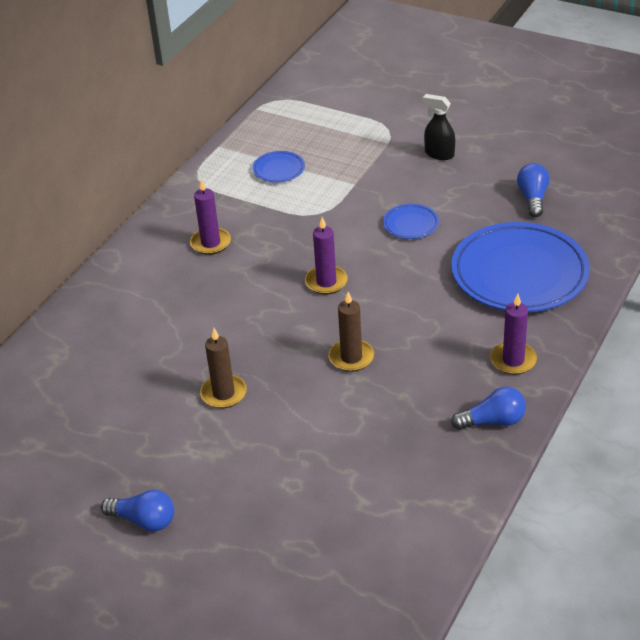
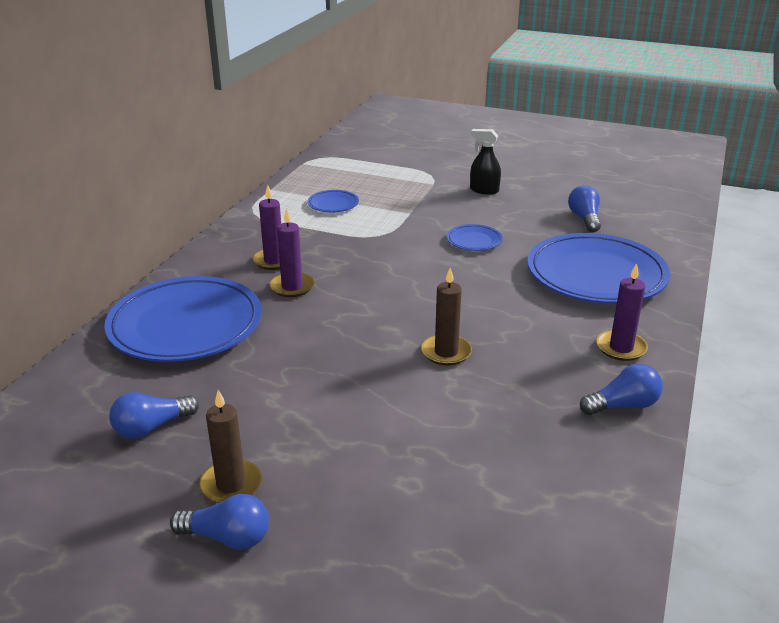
camera: 10 degrees left, 10 degrees down
brown candle [200,328,247,408] -> brown candle moved to [199,390,262,503]
purple candle [305,217,348,294] -> purple candle moved to [269,208,314,297]
none -> blue plate [104,276,262,362]
none -> blue light bulb [109,392,199,439]

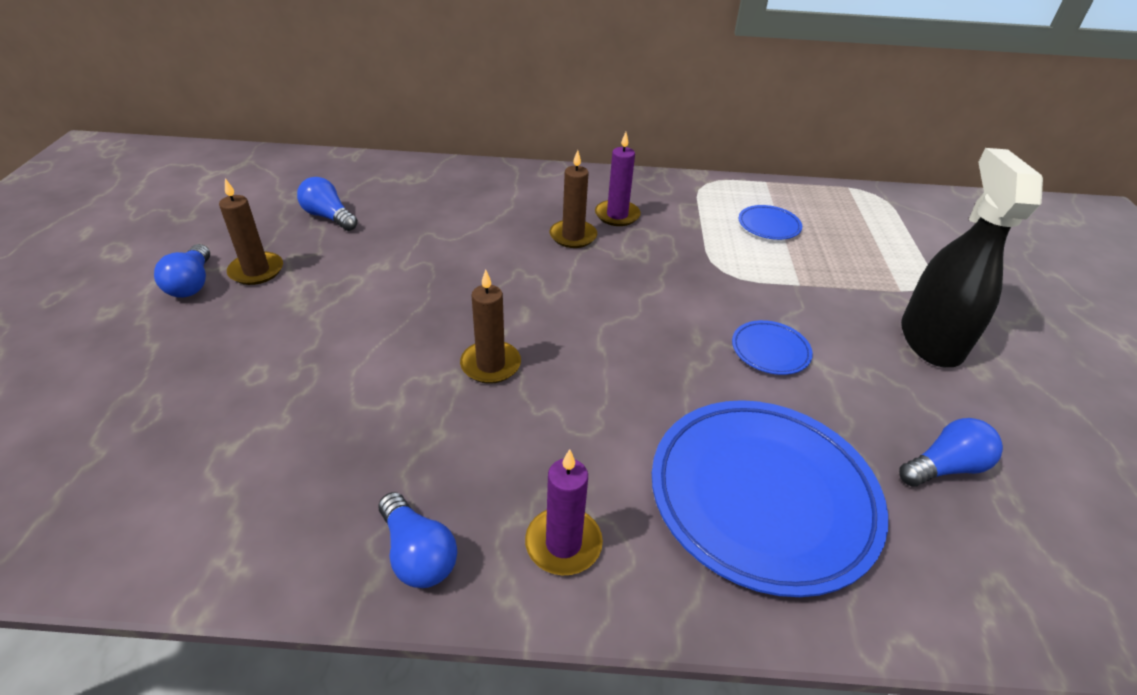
camera: 70 degrees right, 10 degrees up
blue plate [104,276,262,362] -> none
purple candle [269,208,314,297] -> brown candle [550,150,597,248]
black spray bottle [470,129,501,195] -> black spray bottle [901,148,1043,367], size x1.93

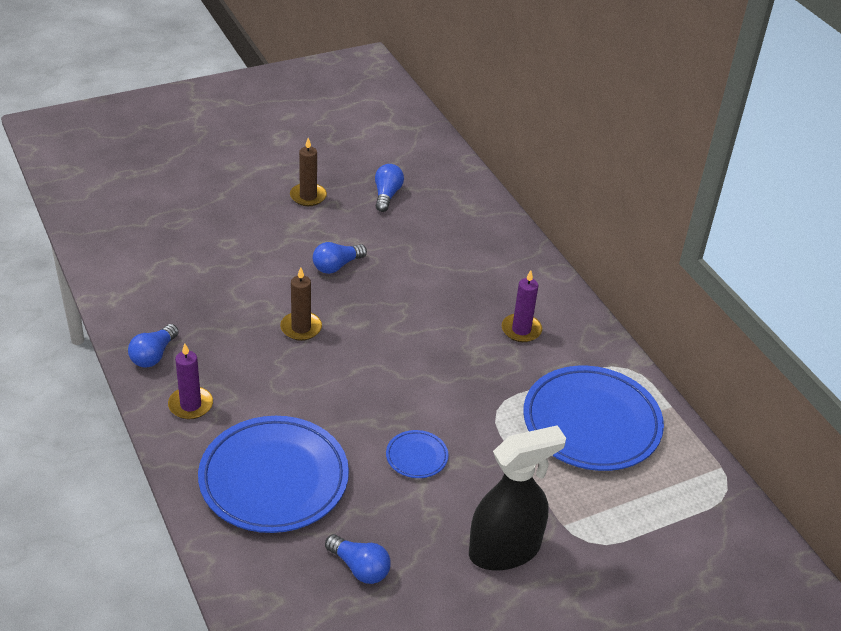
camera: 60 degrees right, 0 degrees up
blue light bulb [154,244,210,298] -> blue light bulb moved to [313,242,367,274]
brown candle [550,150,597,248] -> none
blue plate [739,205,802,240] -> blue plate [523,366,664,471], size x2.32

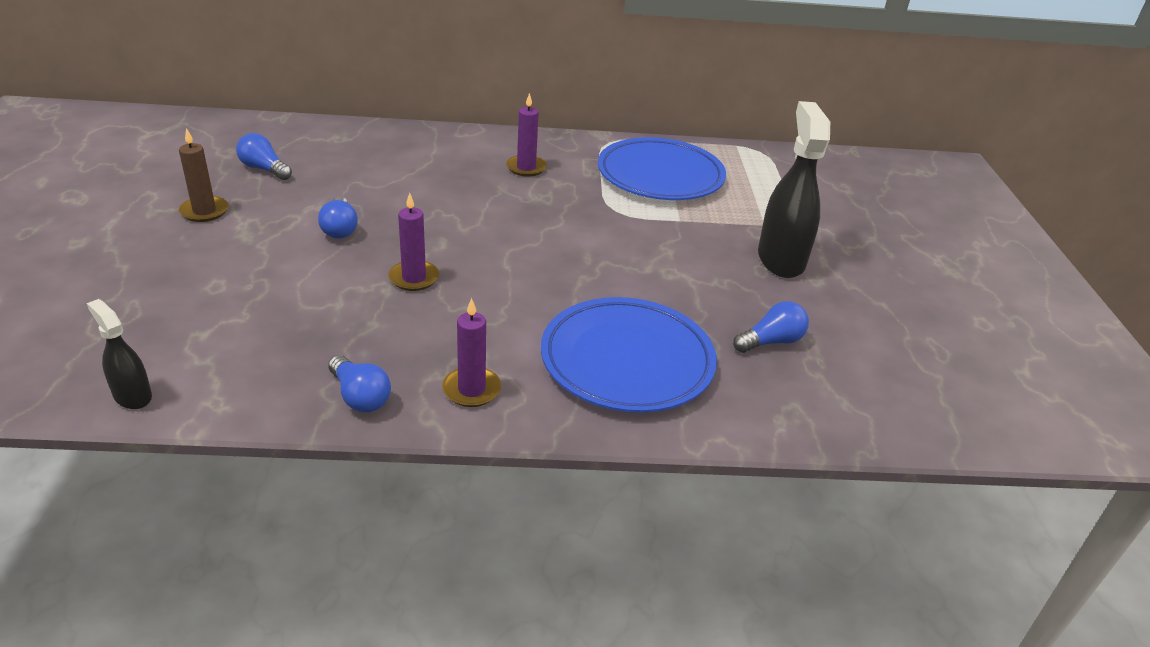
camera: 65 degrees left, 5 degrees down
brown candle [280,267,322,341] -> purple candle [388,193,439,291]
blue plate [386,430,448,478] -> none
none -> black spray bottle [87,299,152,409]

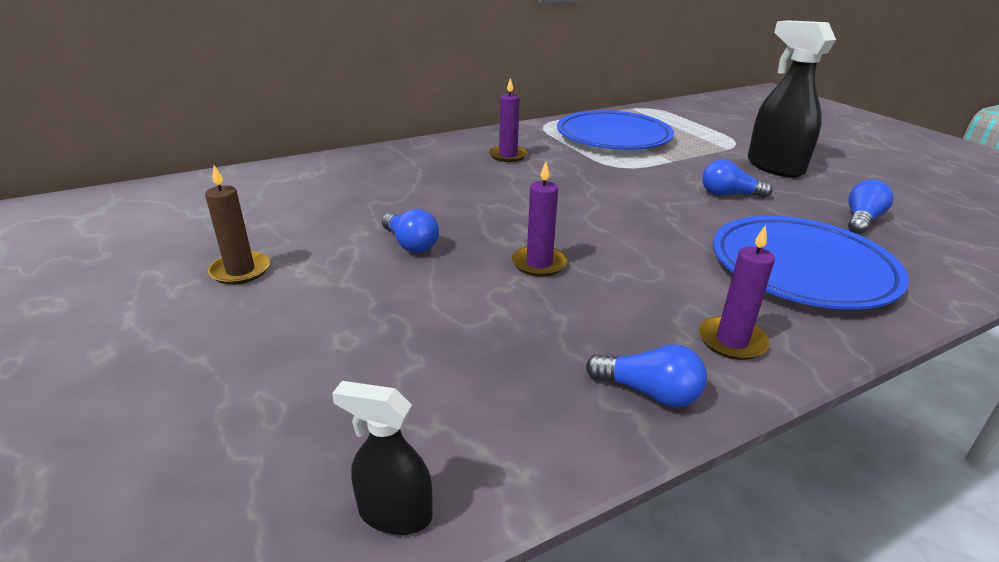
camera: 25 degrees left, 5 degrees down
blue light bulb [236,133,292,180] -> blue light bulb moved to [702,159,773,198]

